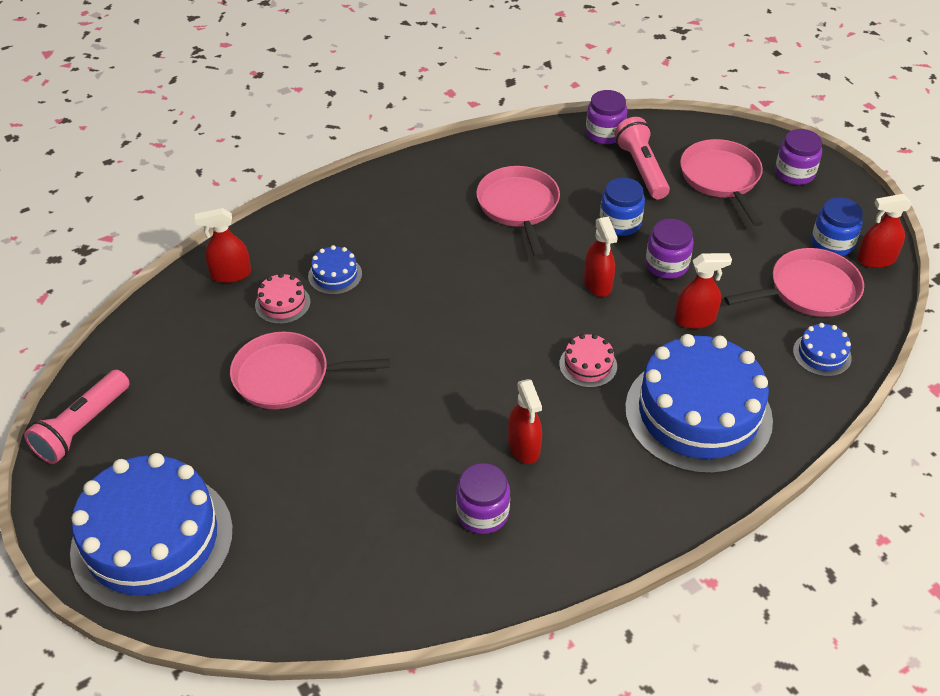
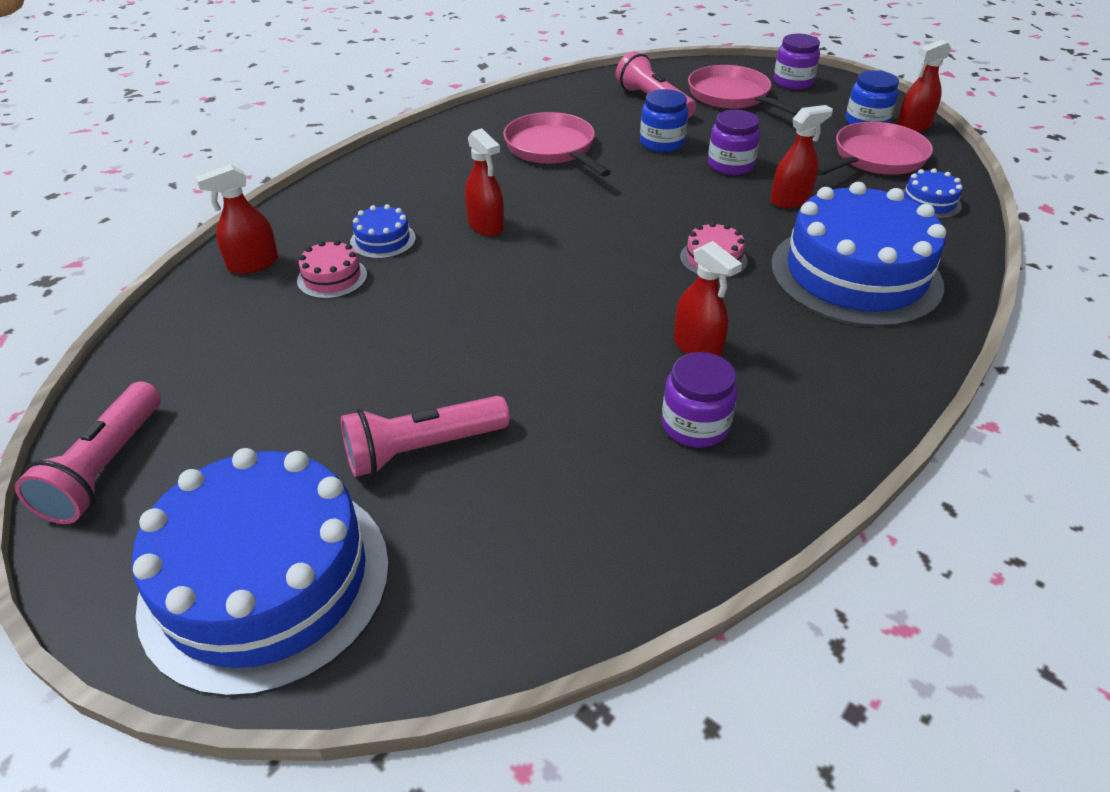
camera: 20 degrees left, 5 degrees down
pink pan [230,332,390,409] -> none
red spray bottle [584,217,618,297] -> red spray bottle moved to [465,128,504,236]
purple jar [586,90,627,144] -> none
none -> pink flashlight [341,396,510,477]

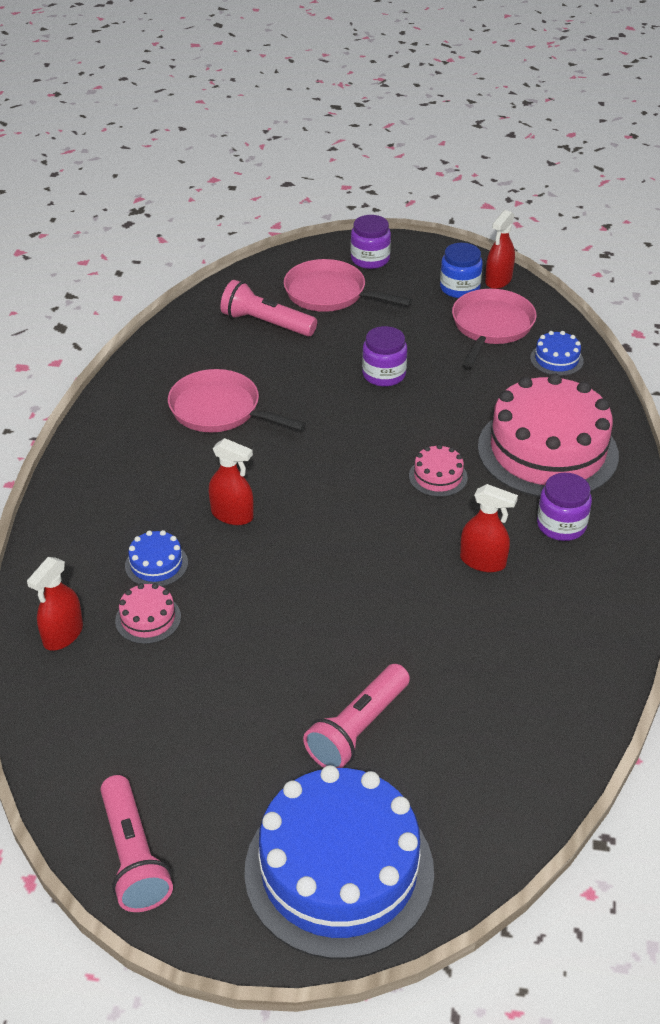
camera: 30 degrees left, 0 degrees up
blue jar [640,89,688,152] -> none
purple jar [662,352,738,447] -> purple jar moved to [537,473,592,541]
red spray bottle [771,105,833,208] -> none
blue cake [771,182,946,327] -> pink cake [478,373,619,498]

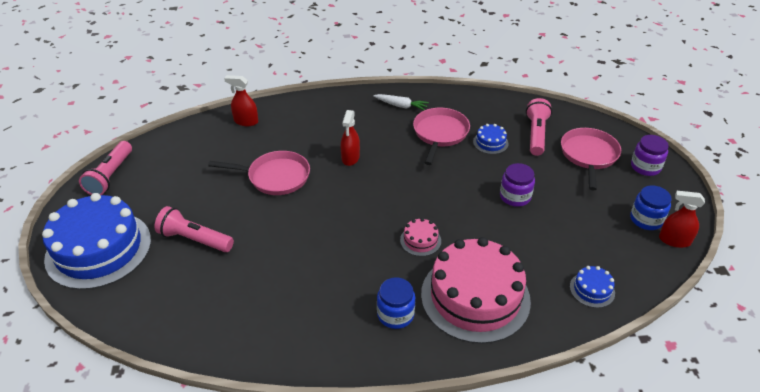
camera: 75 degrees right, 0 degrees up
pink flashlight [100,775,173,912] -> pink flashlight turned 45 degrees counterclockwise [79,141,132,195]
pink cake [115,583,181,644] -> none
blue cake [125,530,188,587] -> blue cake moved to [473,124,509,154]
pink pan [452,289,537,367] -> pink pan moved to [208,151,310,195]
red spray bottle [460,484,518,572] -> none
purple jar [537,473,592,541] -> blue jar [377,277,415,329]
none -> white carrot [373,94,429,110]

